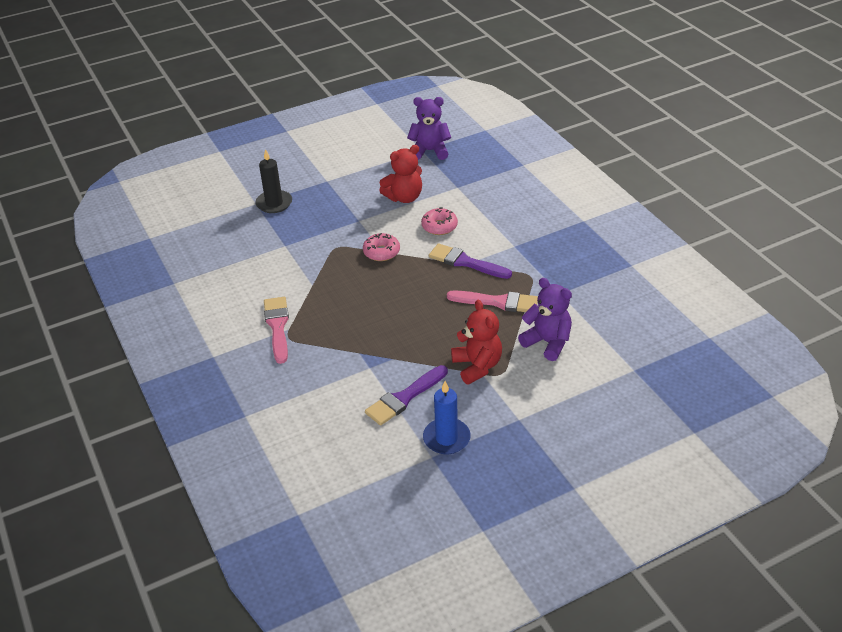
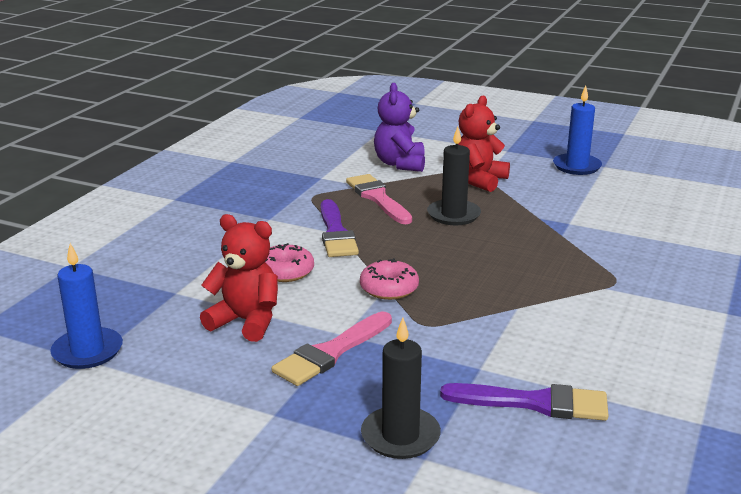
camera: 130 degrees left, 15 degrees down
pink brush [264,297,289,364] -> pink brush moved to [271,312,392,386]
purple brush [365,365,448,426] -> purple brush moved to [440,383,609,421]
purple teddy bear [407,97,451,160] -> blue candle [50,243,123,369]
none -> black candle [427,127,481,225]

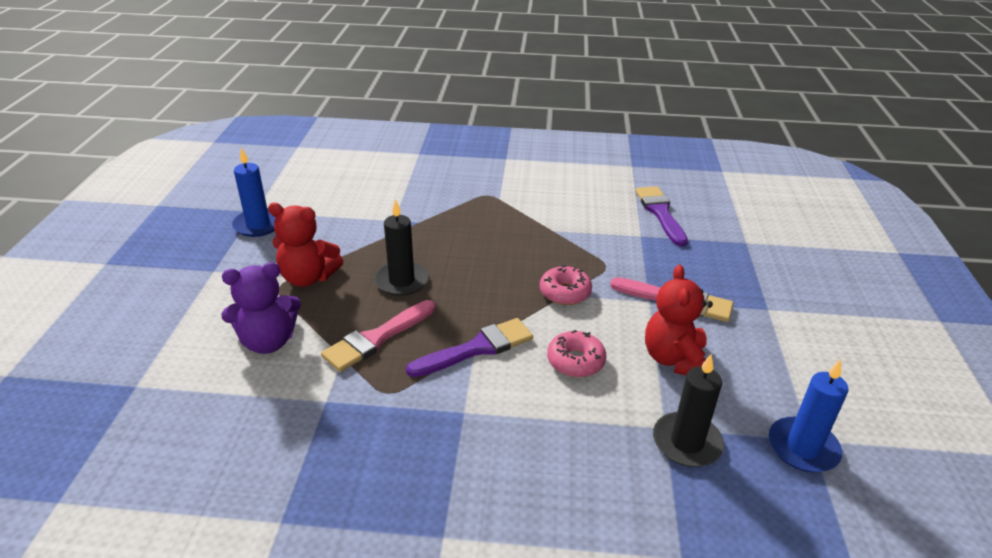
camera: 110 degrees left, 10 degrees up
black candle [361,318,441,459] -> black candle moved to [653,354,724,467]

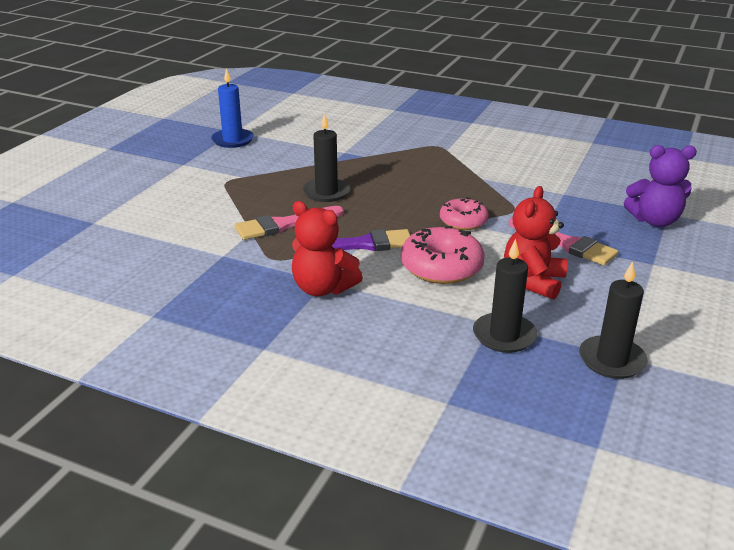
camera: 20 degrees right, 5 degrees down
purple teddy bear [221,262,301,354] -> purple teddy bear moved to [624,145,697,227]
red teddy bear [268,203,343,287] -> red teddy bear moved to [292,201,363,296]
pink donut [547,330,606,377] -> pink donut [401,226,485,284], size x1.56
purple brush [635,186,688,247] -> none
blue candle [769,359,848,472] -> black candle [579,261,648,379]

